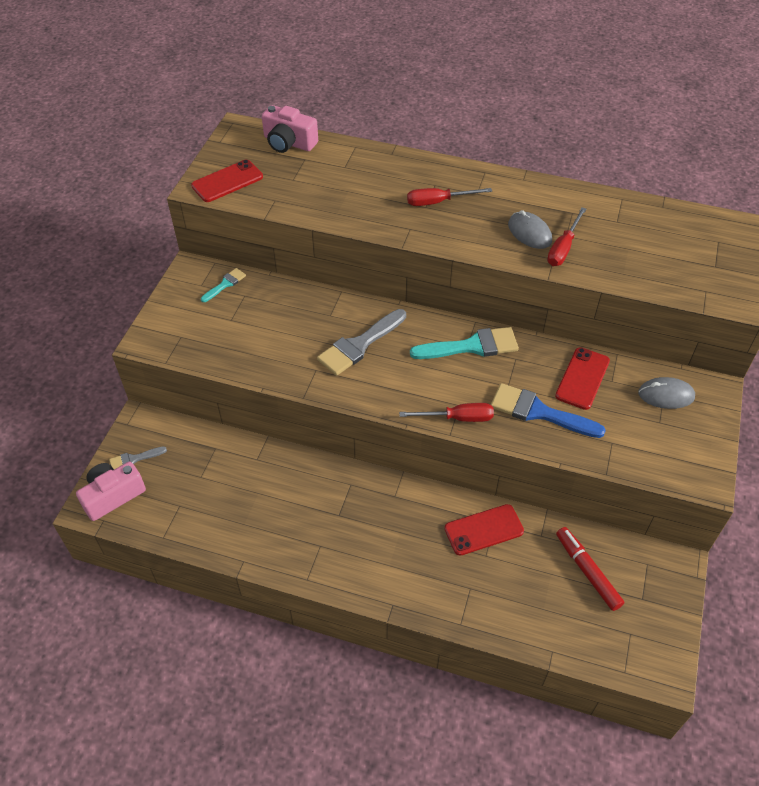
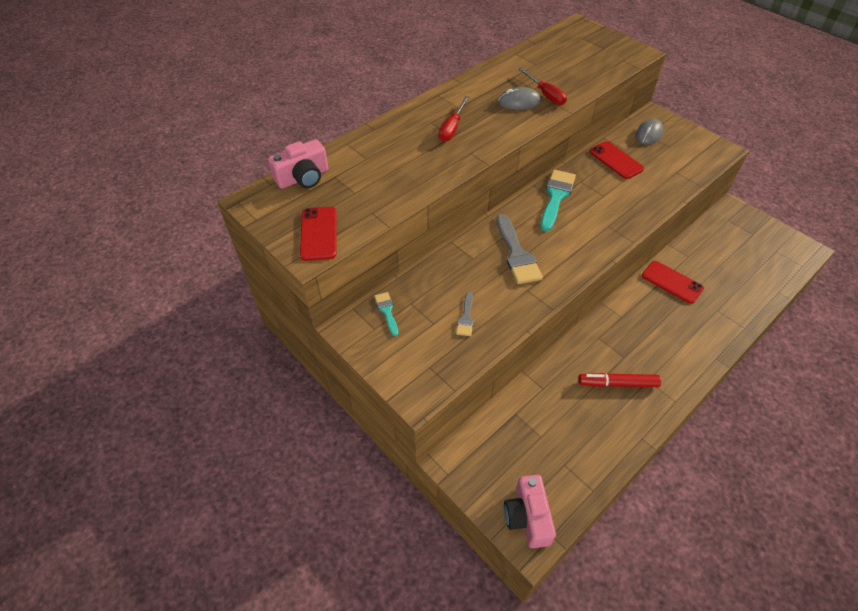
camera: 60 degrees left, 0 degrees up
grey brush [109,446,167,469] -> grey brush moved to [456,292,474,336]
red screwdriver [399,403,494,422] -> none
red phone [444,504,524,556] -> red phone turned 60 degrees counterclockwise [642,261,704,304]
blue brush [491,383,606,438] -> none
red marker [556,527,625,611] -> red marker moved to [579,373,661,387]

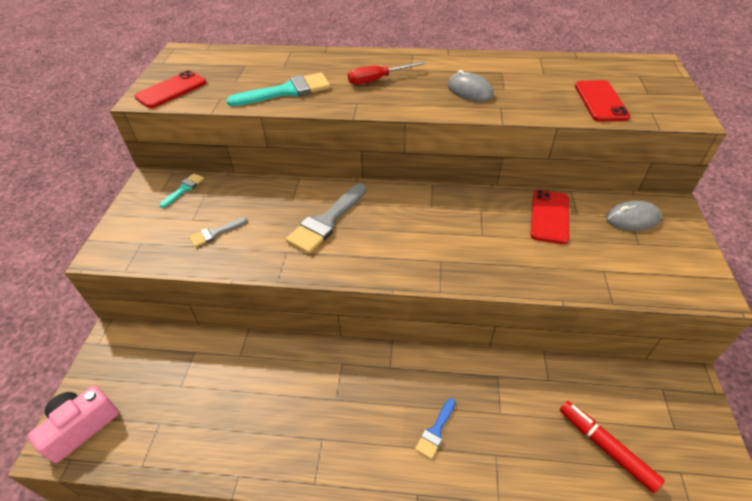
camera: 50 degrees right, 5 degrees down
pink camera [268,139,328,189] -> none
red screwdriver [518,68,567,105] -> none
turquoise brush [540,170,576,231] -> turquoise brush moved to [226,72,330,107]
red marker [579,373,661,387] -> red marker moved to [560,401,665,493]
red phone [642,261,704,304] -> red phone moved to [575,80,631,122]
none -> blue brush [415,398,455,459]

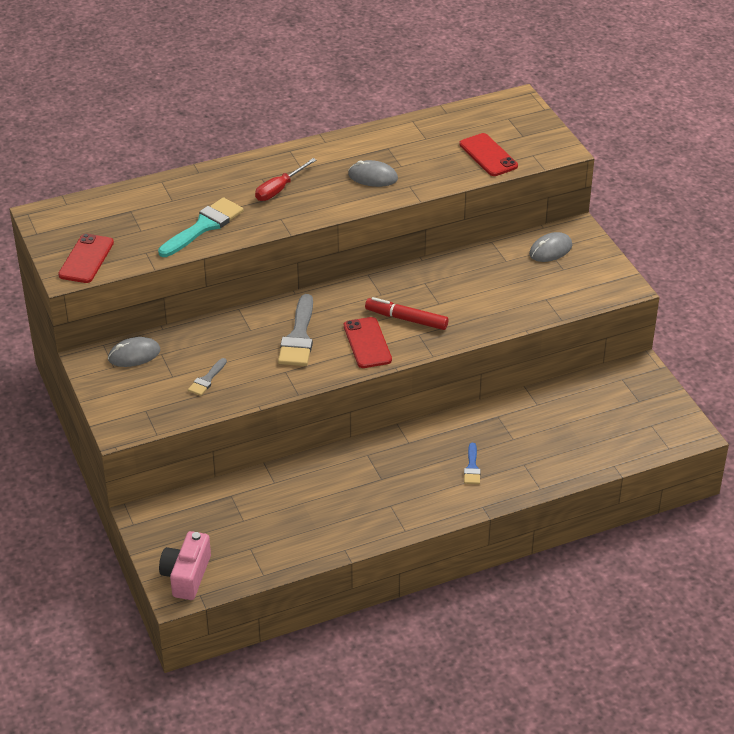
camera: 30 degrees left, 5 degrees down
turquoise brush [160,173,204,208] -> grey mouse [108,337,160,367]
red phone [531,190,569,244] -> red phone moved to [344,317,392,368]
red marker [560,401,665,493] -> red marker moved to [365,297,449,330]

